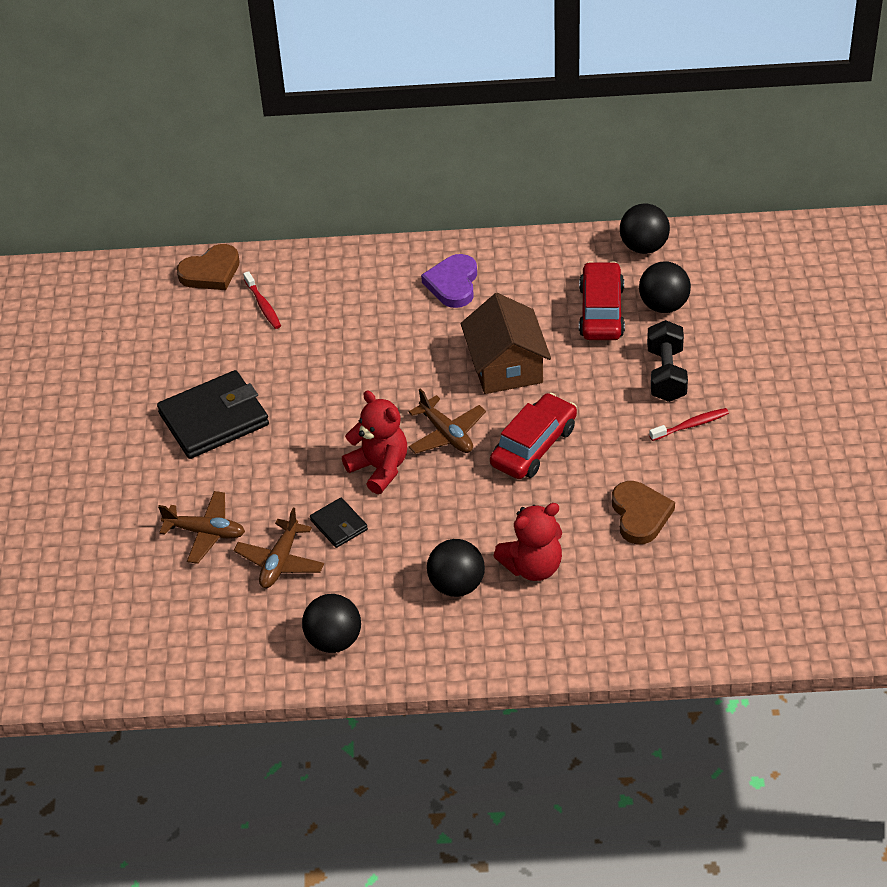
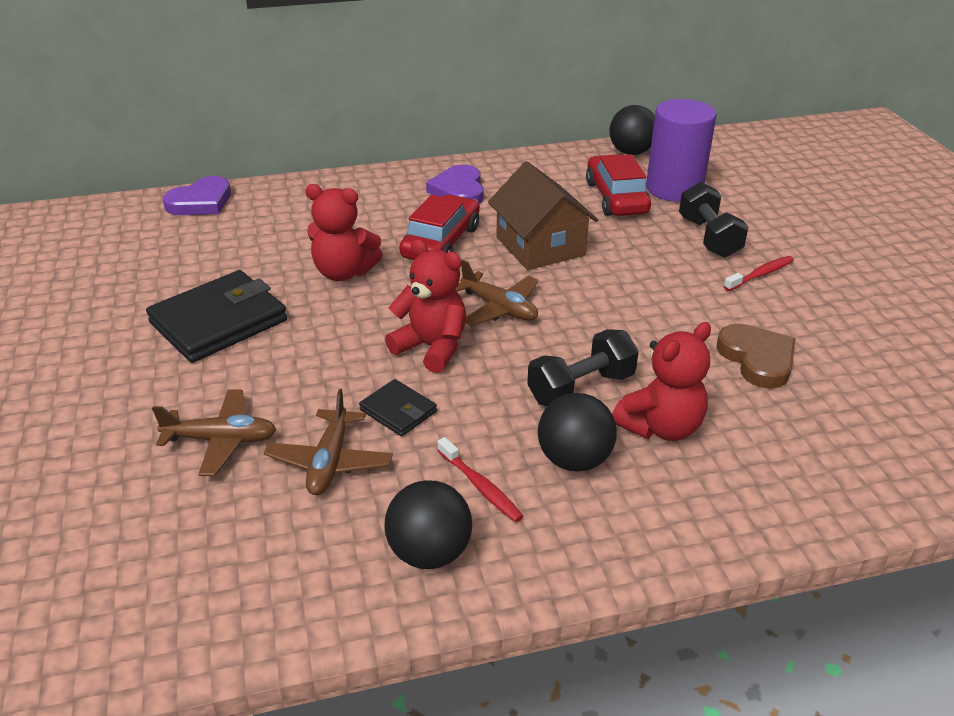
camera: 15 degrees left, 10 degrees down
brown heart [177,244,240,290] -> purple heart [163,176,231,215]
red toothbrush [243,271,281,329] -> red toothbrush moved to [437,437,523,522]
red car [490,393,577,479] -> red car moved to [399,194,480,260]
black ball [639,262,691,313] -> purple cylinder [646,99,717,202]
none -> red teddy bear [305,184,383,281]
none -> black dumbbell [527,329,639,406]

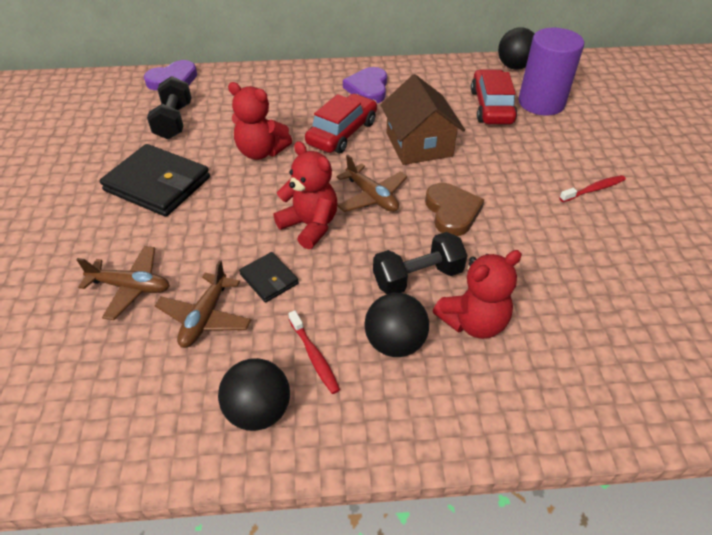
camera: 10 degrees right, 10 degrees up
black wallet [146,270,287,363] -> black wallet turned 60 degrees clockwise [100,144,210,217]
black dumbbell [679,182,749,258] -> black dumbbell moved to [147,76,191,139]
brown heart [717,324,795,389] -> brown heart moved to [425,183,484,236]

